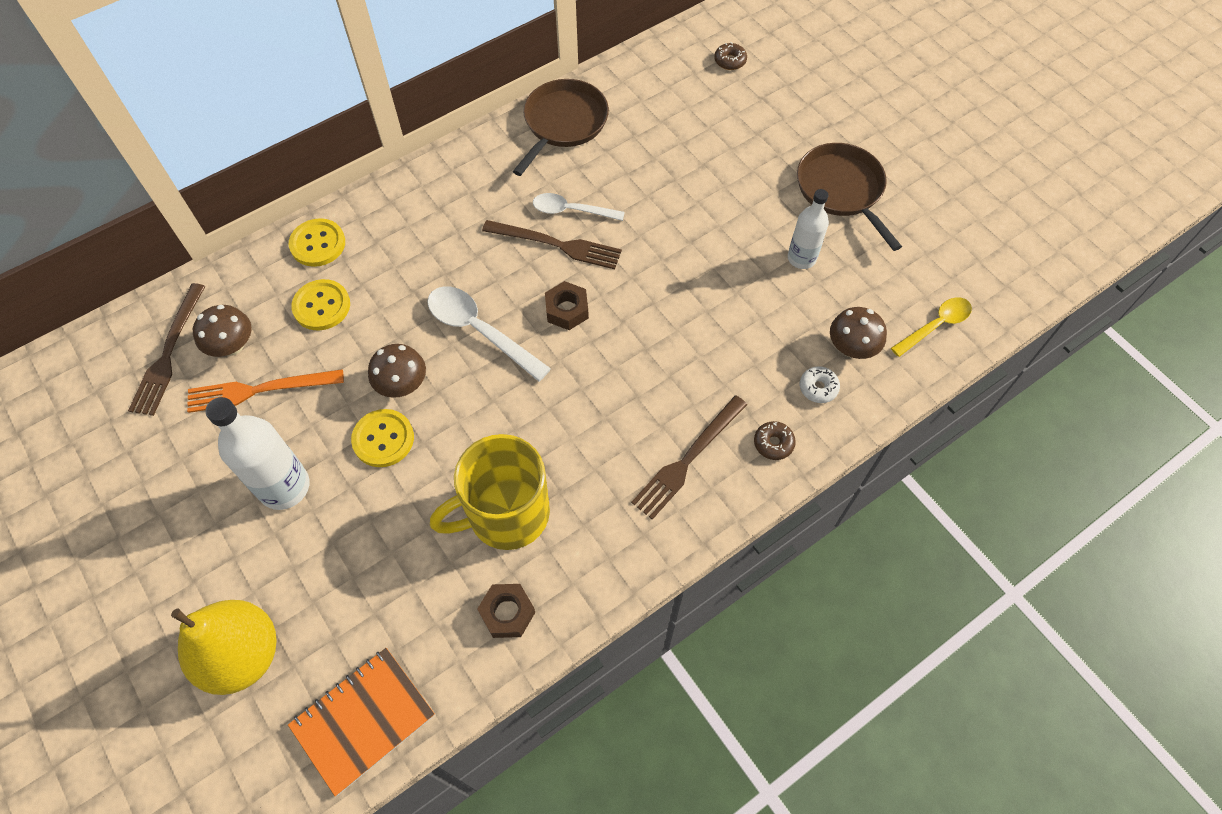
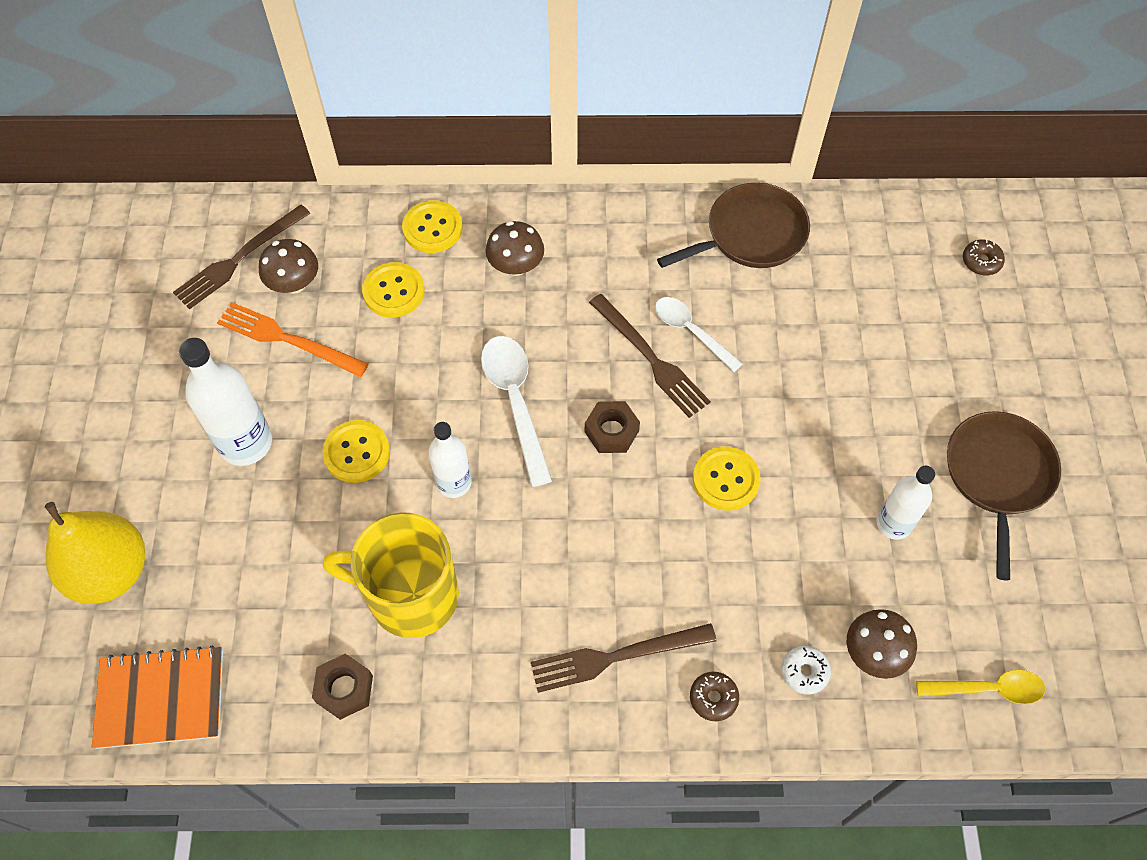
camera: 35 degrees right, 0 degrees up
brown mushroom [368,344,426,398] -> brown mushroom moved to [485,221,544,276]
none -> white bottle [428,422,472,498]
none -> yellow button [693,447,761,510]

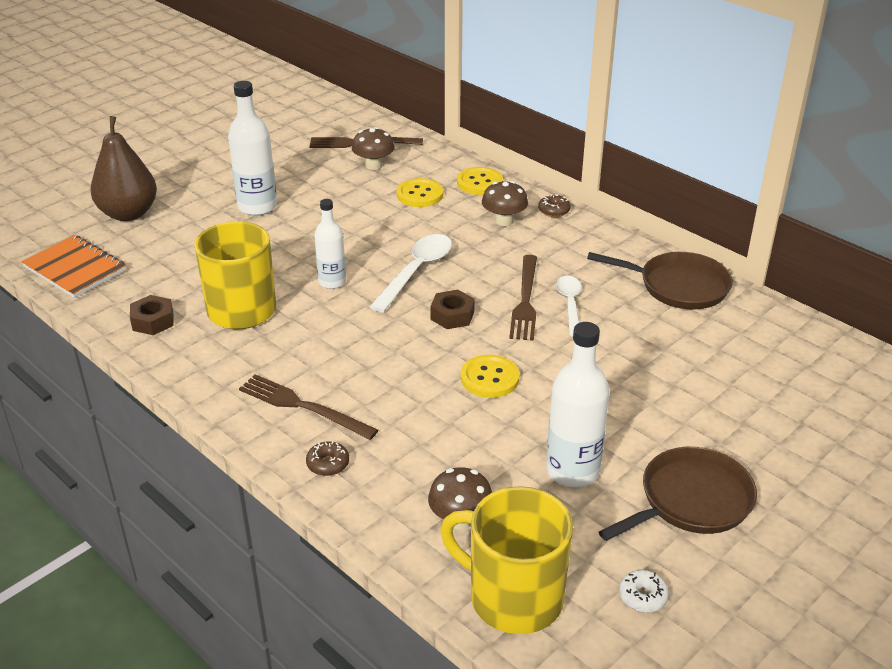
camera: 45 degrees right, 25 degrees down
yellow pear [45,502,145,604] -> brown pear [90,116,157,221]
orange fork [217,302,369,377] -> none
yellow button [322,420,390,483] -> none
white donut [782,646,831,695] -> white donut moved to [619,570,669,613]
white bottle [877,466,935,540] -> white bottle [546,322,610,488], size x1.56
yellow spoon [916,670,1045,704] -> yellow mug [440,486,573,634]
brown donut [963,240,1005,275] -> brown donut moved to [538,194,571,217]

